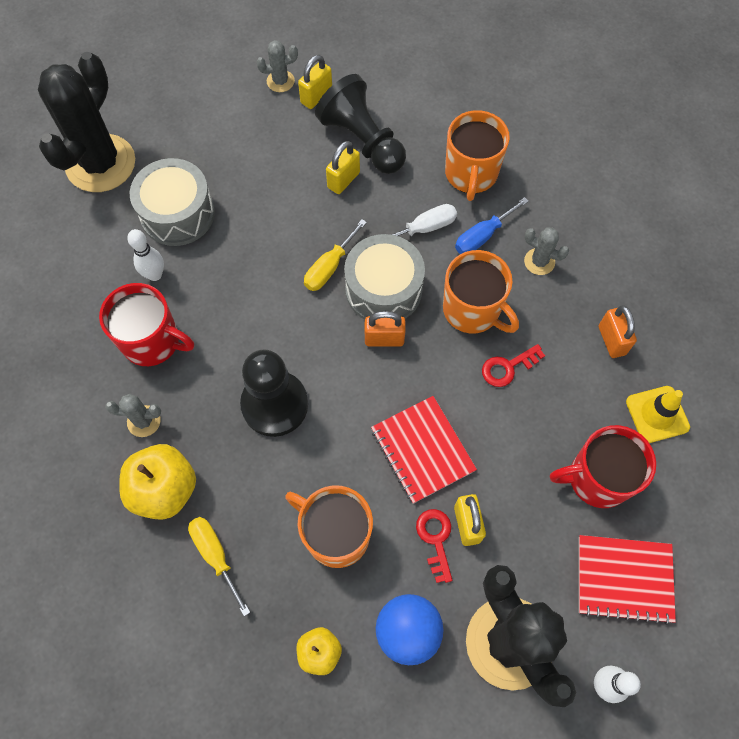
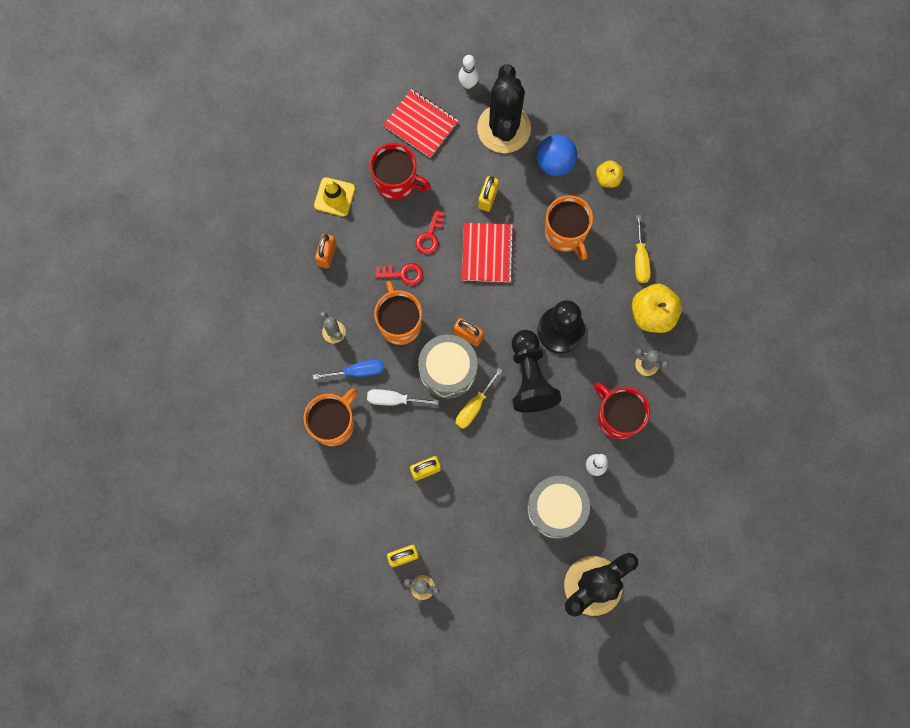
camera: 150 degrees left, 10 degrees up
yellow screwdriver [304,219,367,291] -> yellow screwdriver turned 150 degrees clockwise [456,368,503,429]
black pawn [315,74,406,174] -> black pawn moved to [512,330,561,413]
red key [416,509,452,583] -> red key moved to [416,209,445,254]

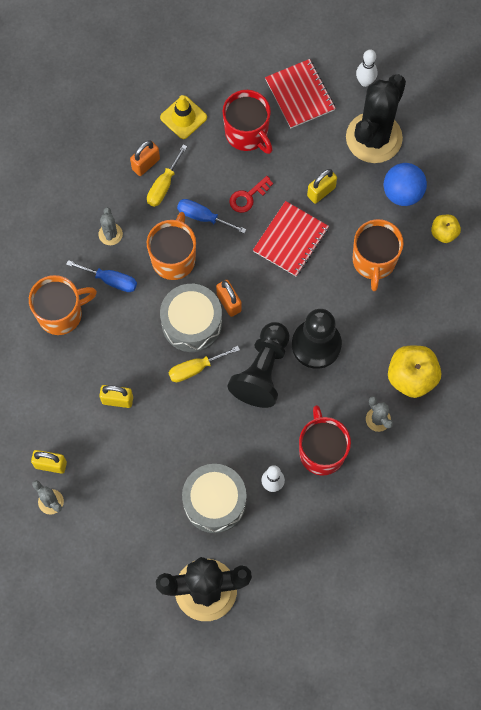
camera: 30 degrees right, 5 degrees down
white screwdriver [367,389,439,406] -> none
red key [375,263,423,285] -> blue screwdriver [177,199,246,234]
yellow screwdriver [635,215,651,283] -> yellow screwdriver moved to [147,144,187,207]

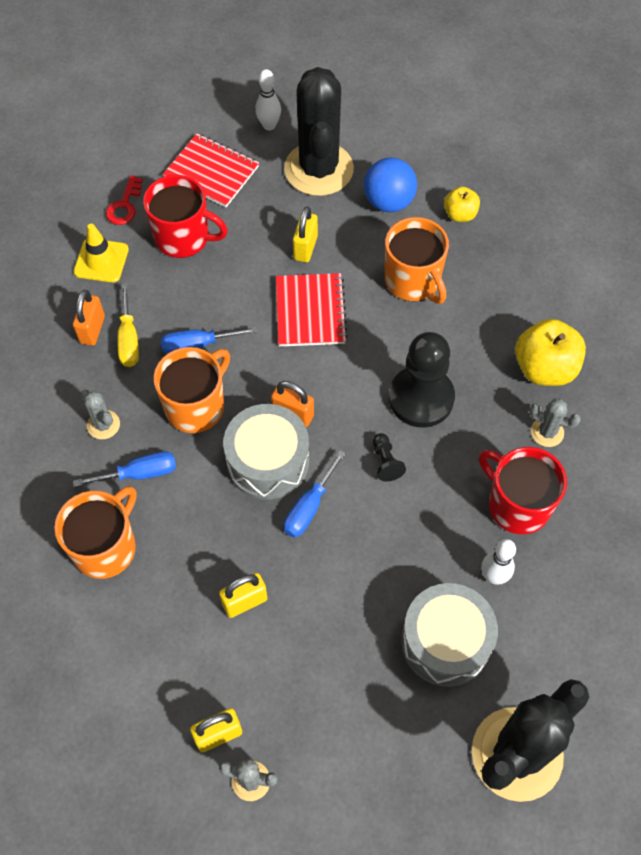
camera: 35 degrees left, 10 degrees down
orange mug [147,212,196,280] -> orange mug turned 60 degrees clockwise [153,347,230,433]
yellow screwdriver [169,346,240,382] -> blue screwdriver [284,450,346,538]
black pawn [228,322,289,408] -> black pawn [373,433,406,482], size x0.43
red key [229,176,273,213] -> red key moved to [106,176,143,225]

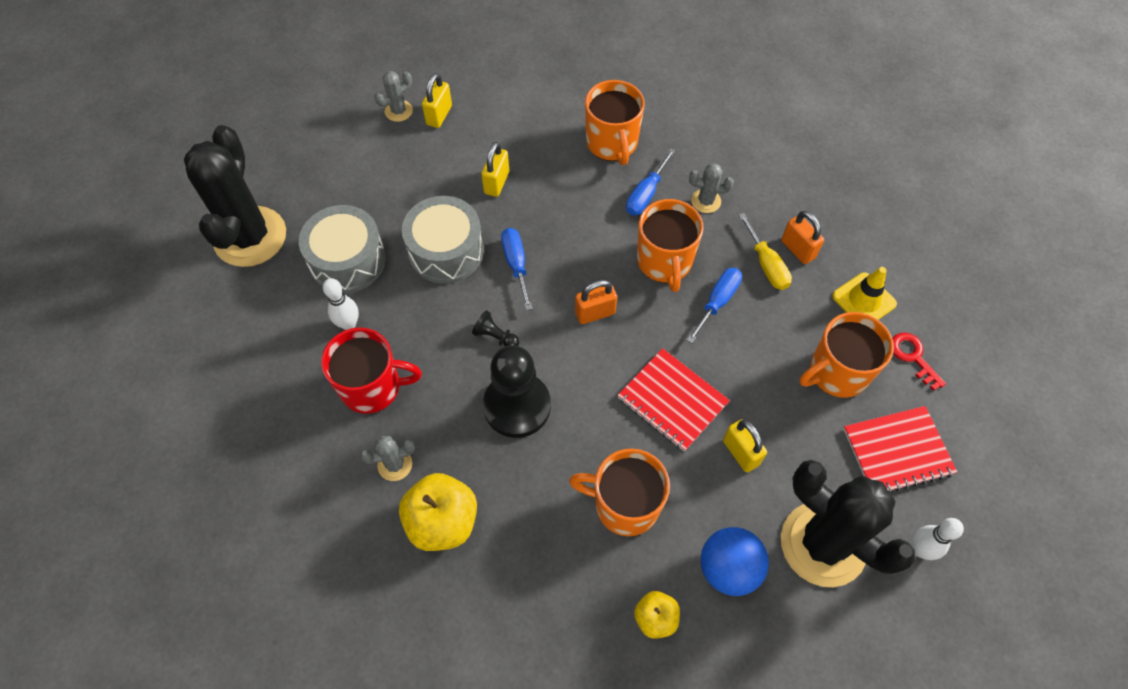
camera: 135 degrees right, 0 degrees up
yellow screwdriver [117,283,139,367] -> yellow screwdriver turned 150 degrees counterclockwise [739,213,792,290]
red mug [143,175,228,258] -> orange mug [800,312,894,398]
grey drum [223,404,309,500] -> grey drum moved to [402,196,484,284]

